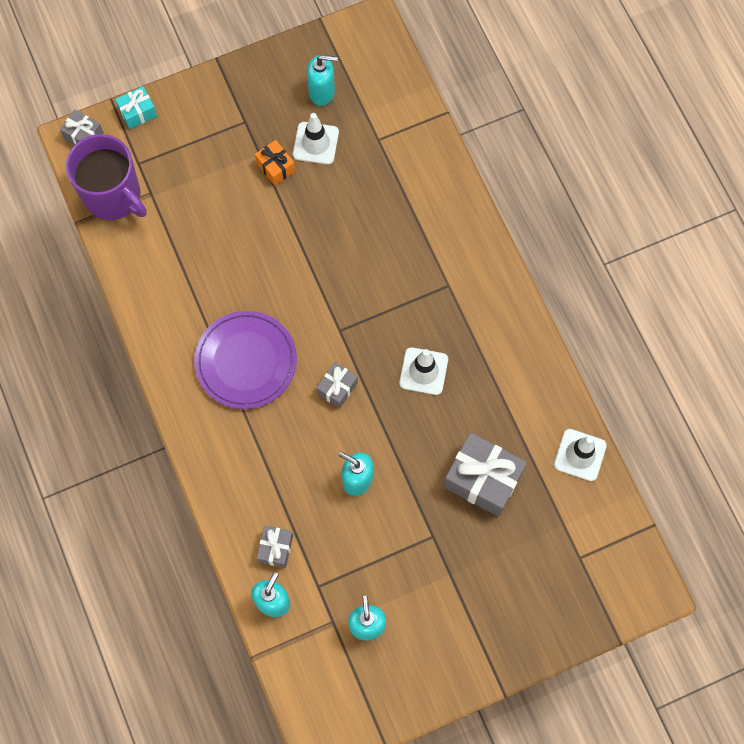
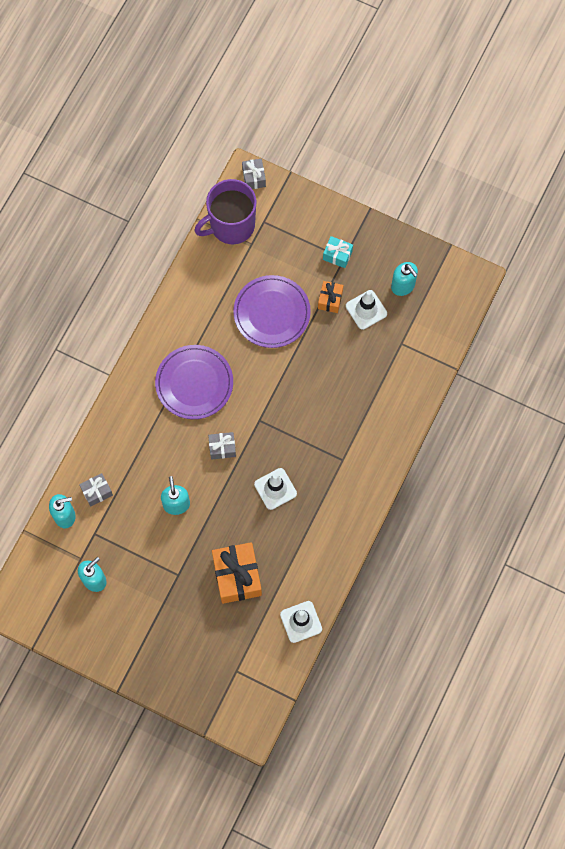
camera: 50 degrees right, 0 degrees up
purple mug [66,134,147,220] -> purple mug turned 60 degrees clockwise [194,179,257,244]
turquoise gift [115,86,157,129] -> turquoise gift moved to [323,236,353,268]
grey gift [443,432,527,517] -> orange gift [212,542,262,604]
none -> purple plate [233,275,311,348]

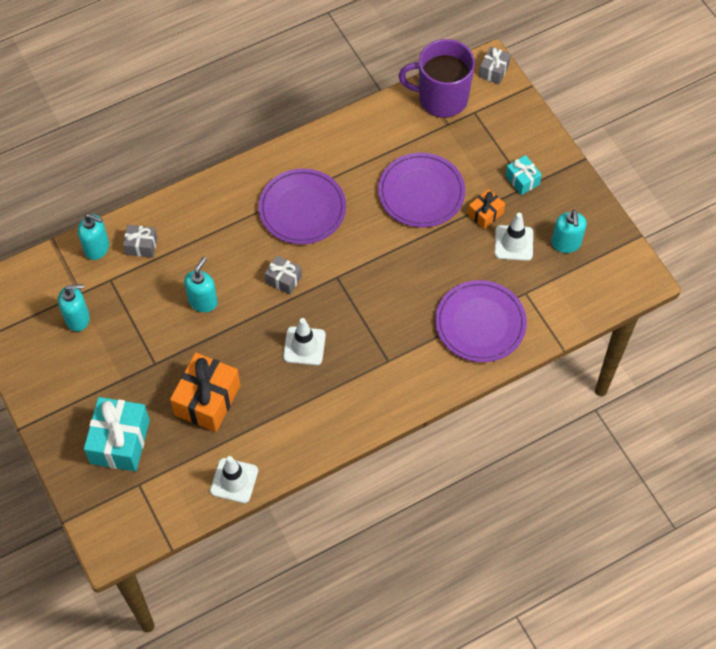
camera: 35 degrees right, 10 degrees down
none -> turquoise gift [84,397,150,472]
none -> purple plate [435,280,527,362]

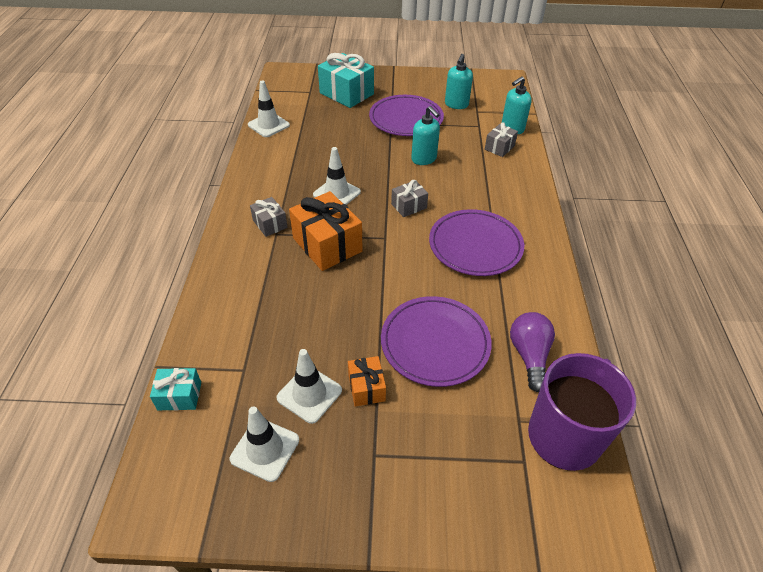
camera: 120 degrees right, 15 degrees down
orange gift [170,352,241,432] -> orange gift moved to [289,191,362,271]
purple plate [435,280,527,362] -> purple plate moved to [369,95,444,136]
grey gift [479,47,511,84] -> grey gift moved to [250,197,288,237]
turquoise gift [505,155,542,195] -> turquoise gift moved to [150,368,201,410]
turquoise soap dispenser [551,210,586,253] -> white traffic cone [230,406,299,482]
none -> purple light bulb [510,312,555,392]

